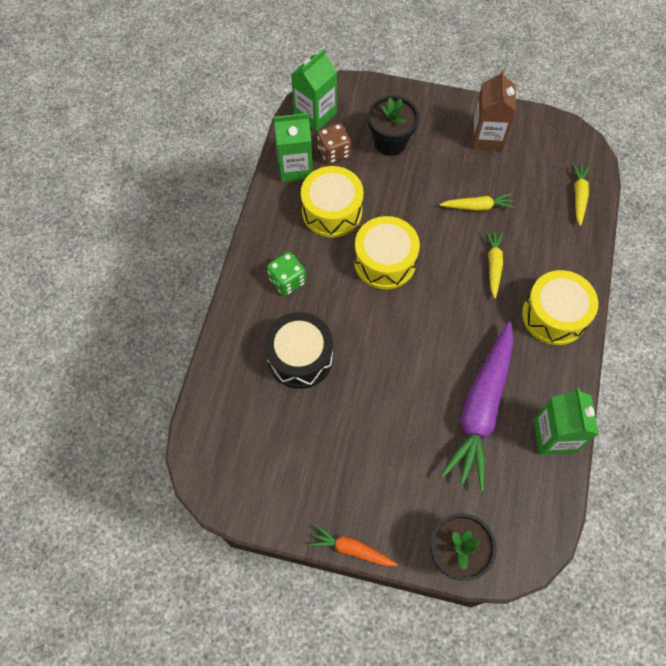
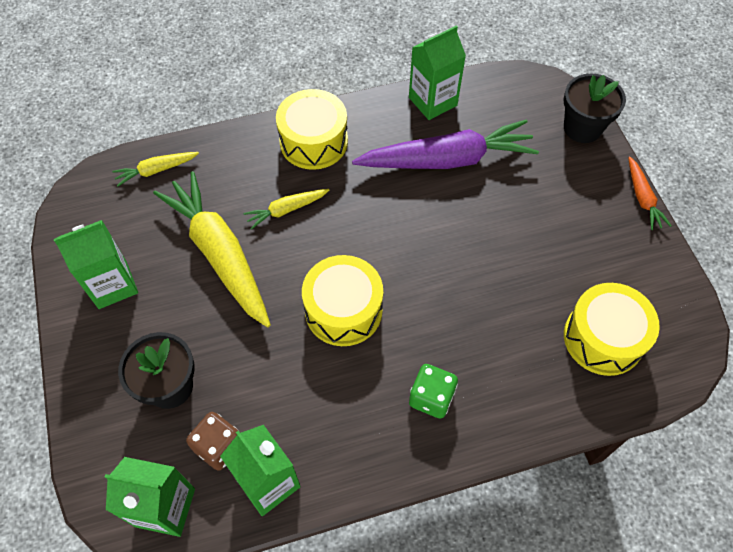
camera: 120 degrees left, 5 degrees down
black drum [264,312,333,389] -> none
yellow drum [301,166,364,238] -> yellow drum moved to [564,283,660,376]
yellow carrot [439,193,515,211] -> yellow carrot [153,171,271,328], size x2.14
brown carton [472,70,516,151] -> green carton [54,220,138,309]

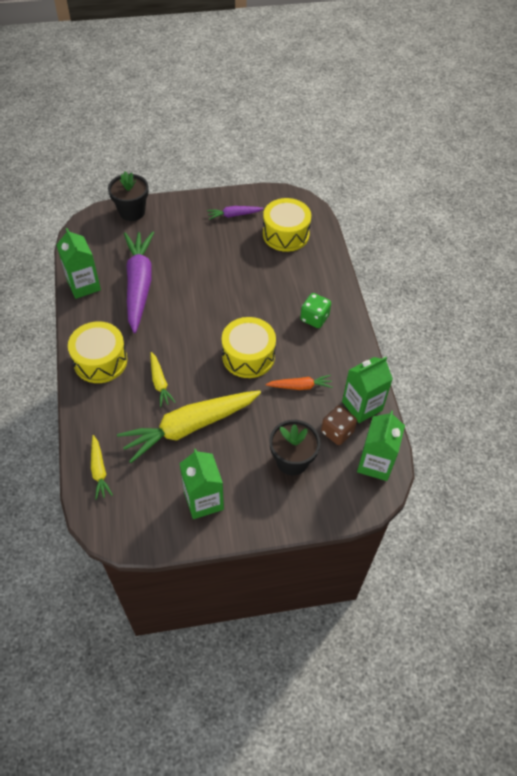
camera: 85 degrees left, 5 degrees down
orange carrot [628,157,671,230] -> orange carrot moved to [266,375,333,390]
none -> purple carrot [207,206,264,220]

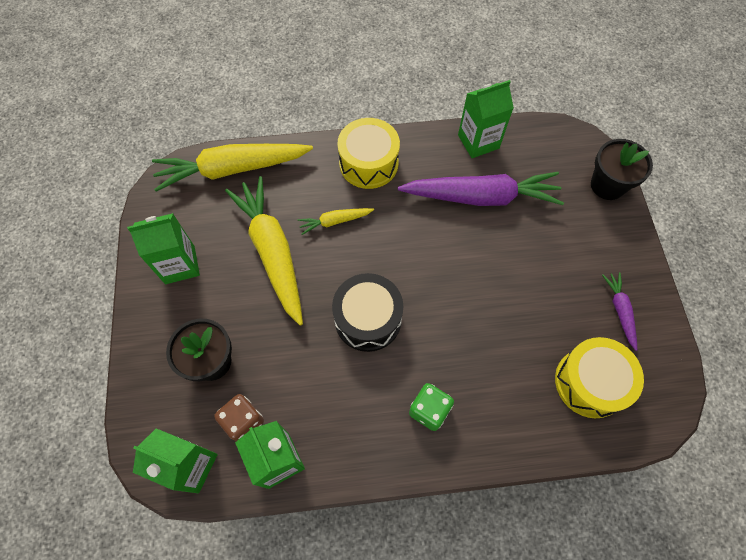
camera: 95 degrees right, 10 degrees up
yellow carrot [91,435,113,500] -> yellow carrot [152,144,313,192], size x2.14
yellow drum [222,317,276,378] -> black drum [332,273,403,352]
orange carrot [266,375,333,390] -> none

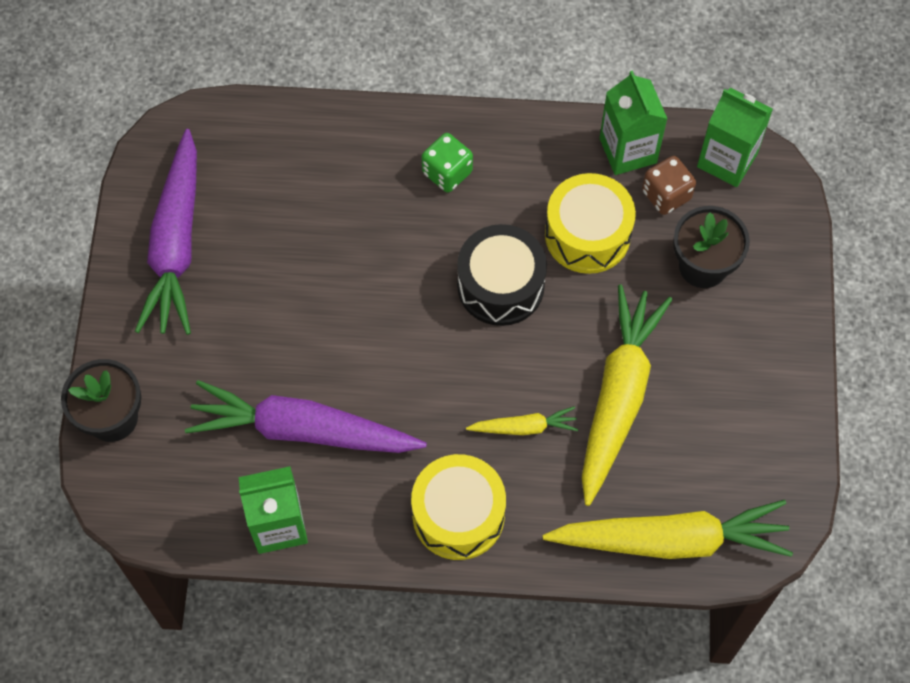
camera: 170 degrees left, 0 degrees up
green carton [127,213,200,284] -> none
yellow carrot [225,176,303,326] -> yellow carrot turned 150 degrees counterclockwise [582,284,672,506]
yellow drum [555,337,644,418] -> yellow drum moved to [545,173,636,274]
purple carrot [602,272,637,351] -> purple carrot [135,129,197,335], size x2.14

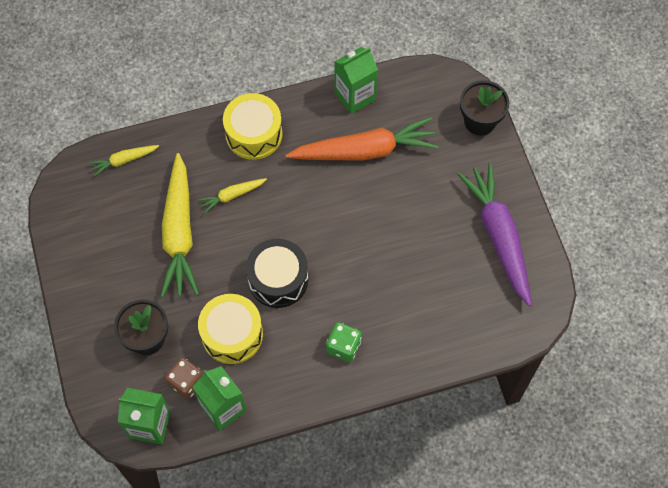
camera: 160 degrees right, 0 degrees up
purple carrot [185,380,427,453] -> orange carrot [285,117,439,160]
yellow carrot [543,500,793,559] -> yellow carrot [89,145,159,176], size x0.47

